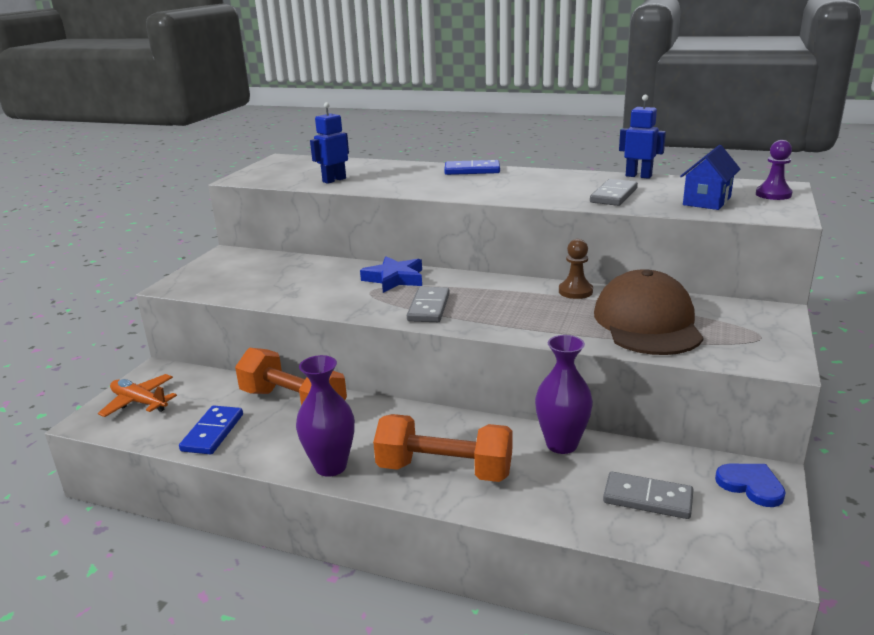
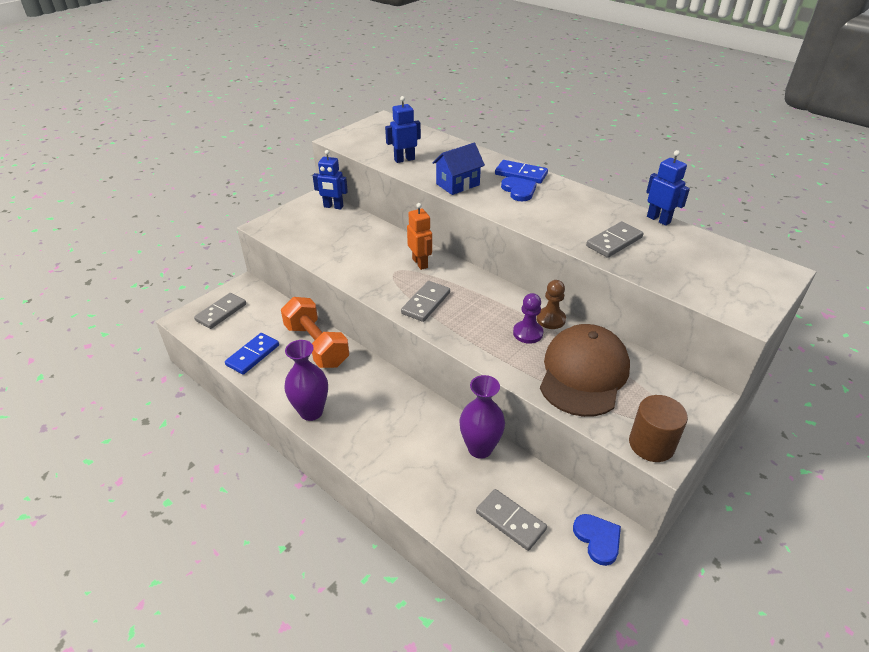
camera: 20 degrees right, 15 degrees up
orange plane [98,374,177,417] -> grey domino [194,293,246,329]
blue star [360,256,422,293] -> orange robot [407,203,432,270]
orange dumbbell [373,414,512,482] -> none
blue house [680,145,740,210] -> blue house moved to [433,143,485,195]
purple pawn [756,140,793,200] -> purple pawn moved to [513,293,543,344]
none -> blue robot [313,150,348,209]
none -> blue heart [501,177,537,202]
none -> brown cylinder [629,395,688,462]

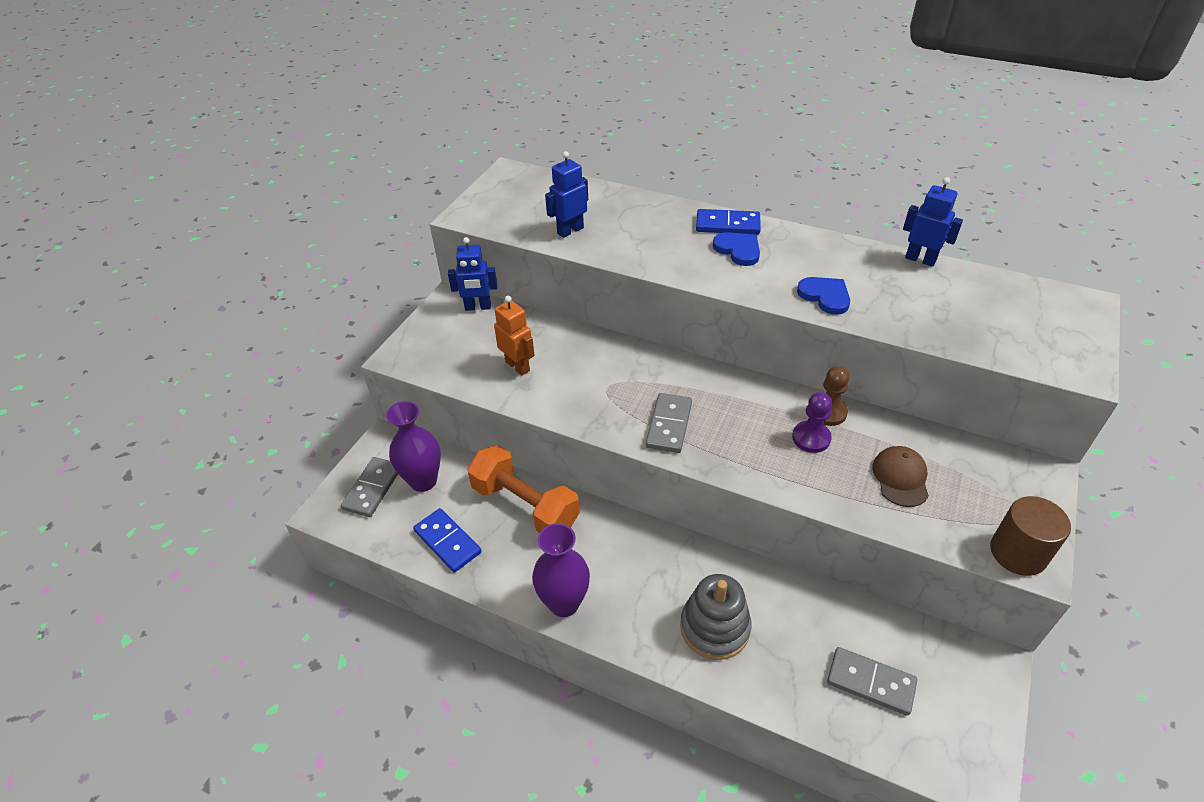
camera: 15 degrees left, 5 degrees up
blue domino [225,333,279,375] -> blue domino turned 60 degrees counterclockwise [413,508,481,572]
orange robot [407,203,432,270] -> orange robot moved to [494,296,535,376]
blue house [433,143,485,195] -> none
purple vase [459,375,505,459] -> purple vase moved to [386,401,441,492]
brown cap [540,324,630,417] -> brown cap [872,446,929,507], size x0.50
blue heart [573,514,621,566] -> blue heart moved to [797,277,850,315]
grey domino [586,221,644,258] -> none
none -> grey stacking toy [680,574,752,660]

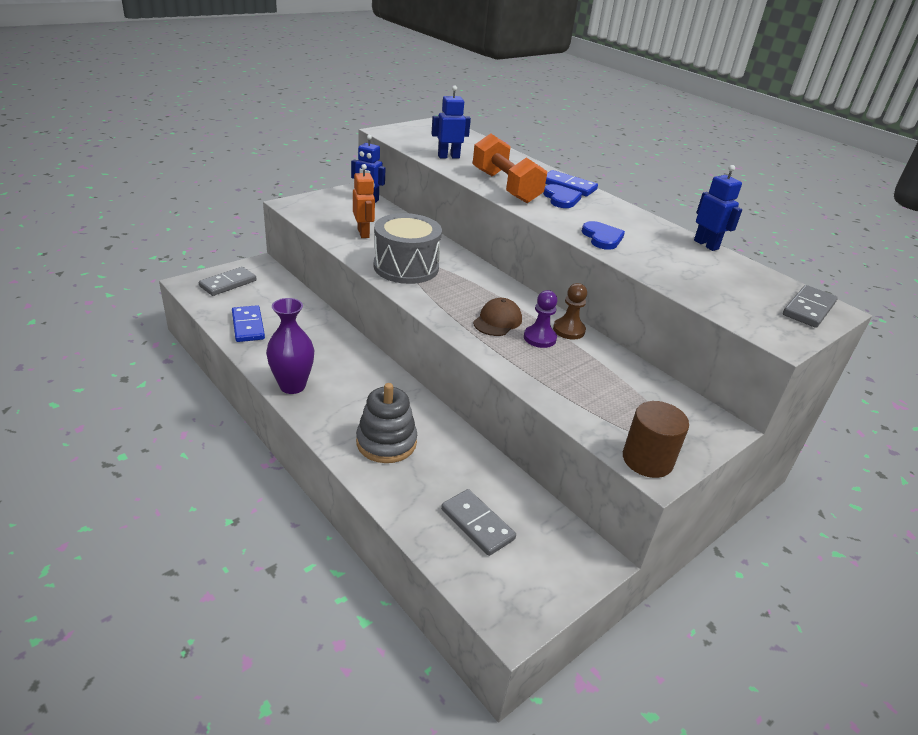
camera: 20 degrees right, 10 degrees down
purple vase [386,401,441,492] -> none
orange dumbbell [467,445,580,533] -> orange dumbbell moved to [473,134,547,203]
grey domino [646,393,692,453] -> grey domino moved to [783,285,838,328]
brown cap [872,446,929,507] -> brown cap moved to [473,298,522,336]
none -> grey drum [374,213,442,284]

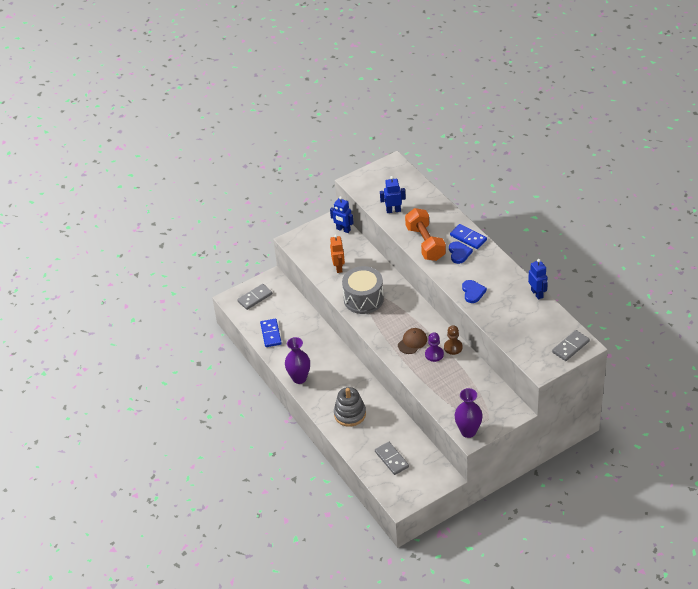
camera: 15 degrees right, 10 degrees up
brown cylinder [623,401,689,478] -> purple vase [454,388,483,438]

